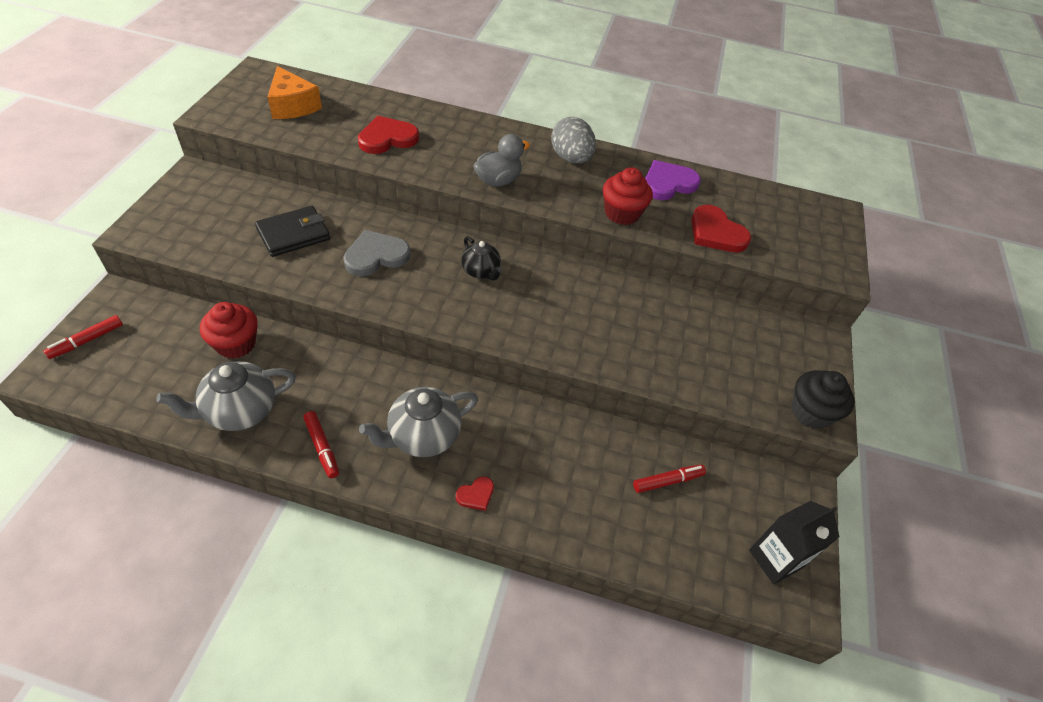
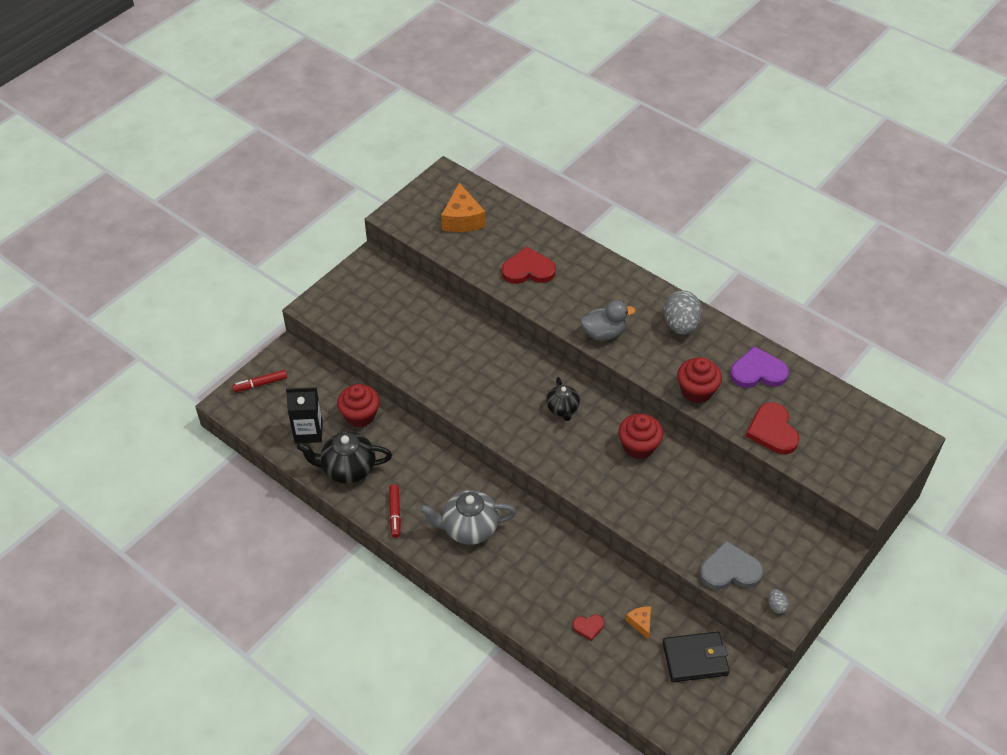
camera: 30 degrees right, 0 degrees up
grey teapot [156,361,296,431] -> black teapot [297,432,392,484]
black wallet [255,206,330,257] -> black wallet moved to [663,632,730,682]
grey heart [343,230,411,276] -> grey heart moved to [700,541,763,590]
red heart [456,476,494,511] -> red heart moved to [573,615,604,641]
red marker [633,465,706,493] -> orange cheese [626,607,651,639]
black carton [749,501,839,584] -> black carton moved to [286,387,323,443]
black cupcake [791,370,855,429] -> grey egg [768,589,789,614]
none -> red cupcake [619,414,663,459]

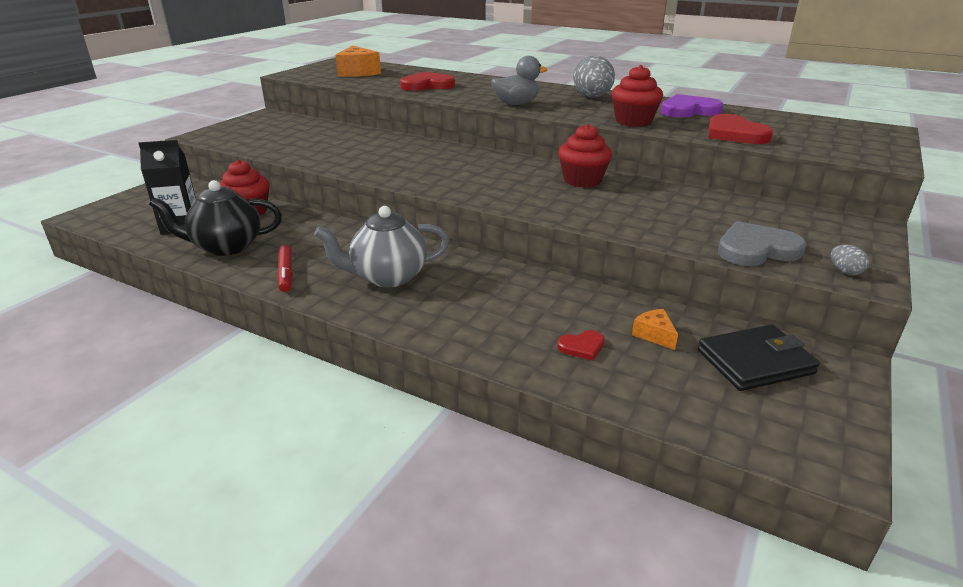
camera: 10 degrees left, 20 degrees down
red marker [232,370,287,392] -> none
black teapot [546,377,580,421] -> none

